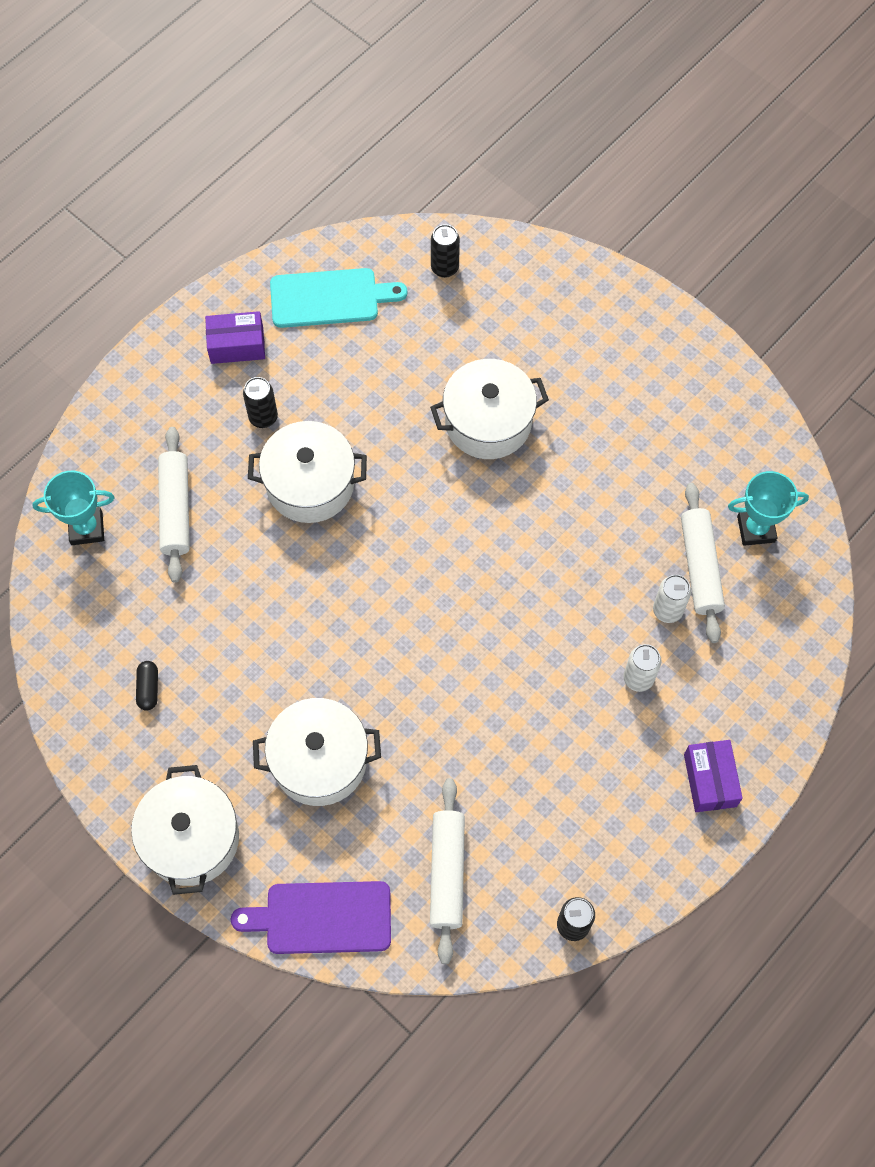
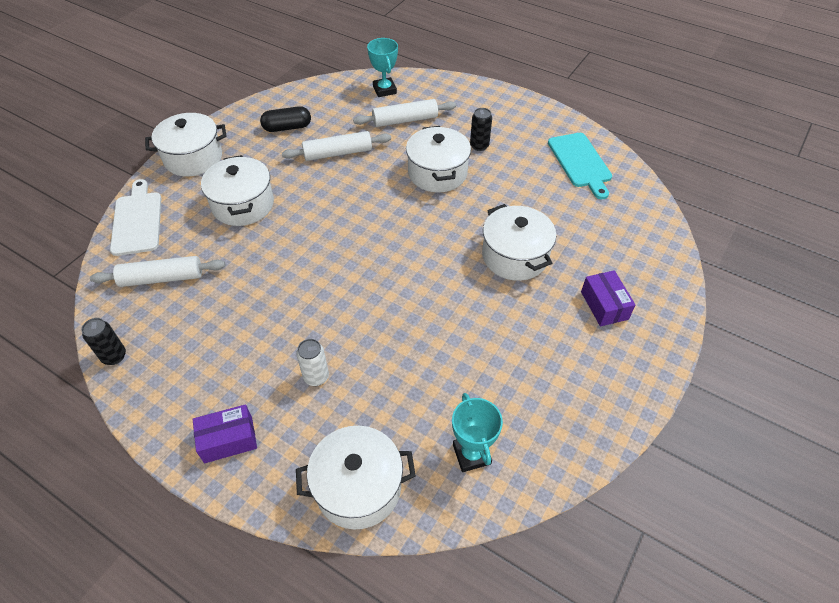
camera: 80 degrees right, 15 degrees down
black capsule [136,661,158,711] -> black capsule [260,106,311,132], size x1.63
purple box [205,311,265,364] -> purple box moved to [581,270,635,326]
purple cutting board [231,881,391,954] -> white cutting board [110,179,162,256]
black can [431,224,460,278] -> none
white can [653,575,691,623] -> none
white rolling pin [681,483,725,643] -> white rolling pin moved to [282,131,391,161]
none -> white pot [296,426,416,529]

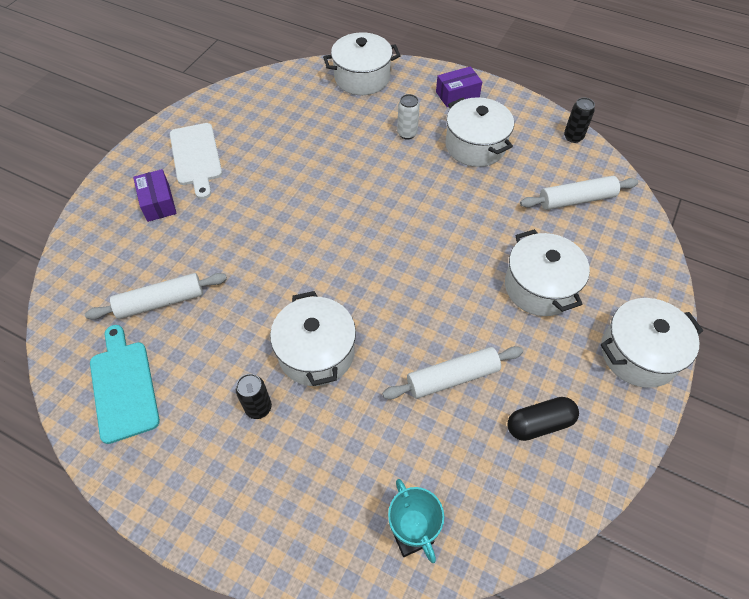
camera: 175 degrees right, 5 degrees up
white cutting board [110,179,162,256] -> white cutting board moved to [170,123,222,199]
white rolling pin [353,99,456,127] -> white rolling pin moved to [85,273,227,320]
turquoise trophy [452,393,503,472] -> none
white pot [482,204,556,281] -> white pot moved to [445,97,514,167]

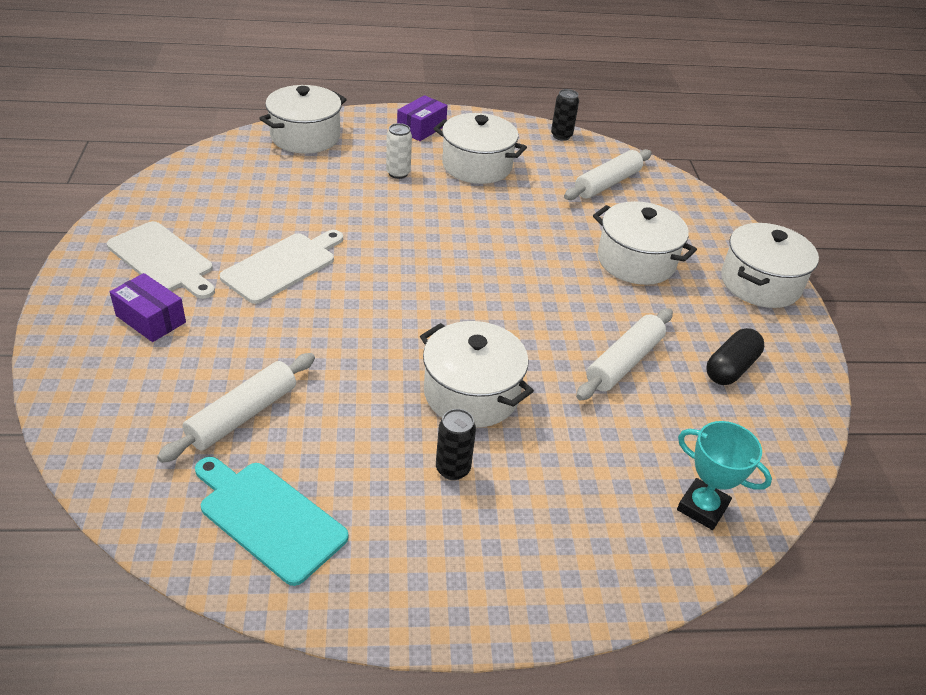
camera: 35 degrees left, 15 degrees down
none -> white cutting board [220,230,343,304]

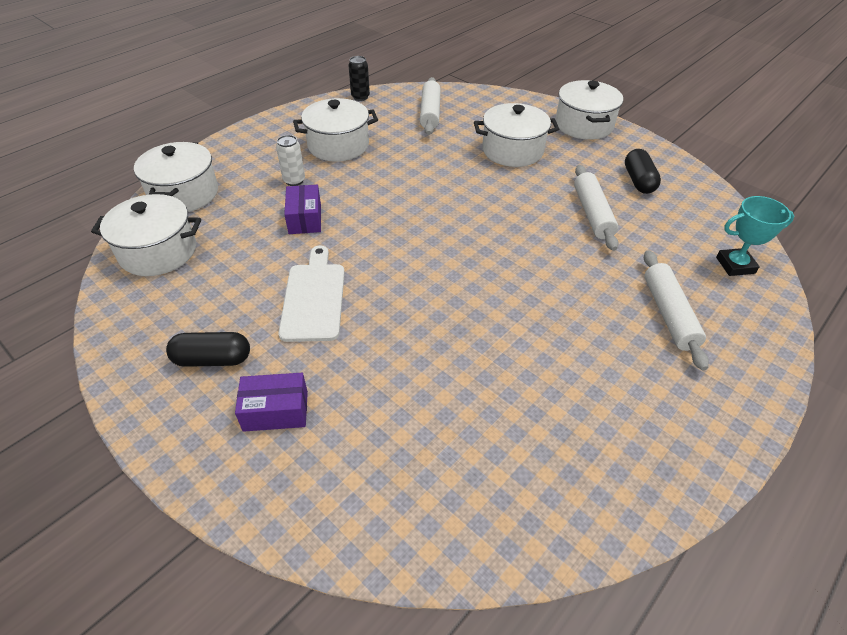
camera: 40 degrees left, 5 degrees up
white cutting board [107,221,215,299] -> black capsule [166,332,250,367]
white rolling pin [157,353,315,463] -> white rolling pin moved to [644,250,709,370]
turquoise cutting board [195,457,349,586] -> none
purple box [397,95,447,141] -> purple box moved to [284,185,321,234]
white pot [420,321,534,428] -> white pot moved to [91,194,201,276]
black can [436,409,476,480] -> none

